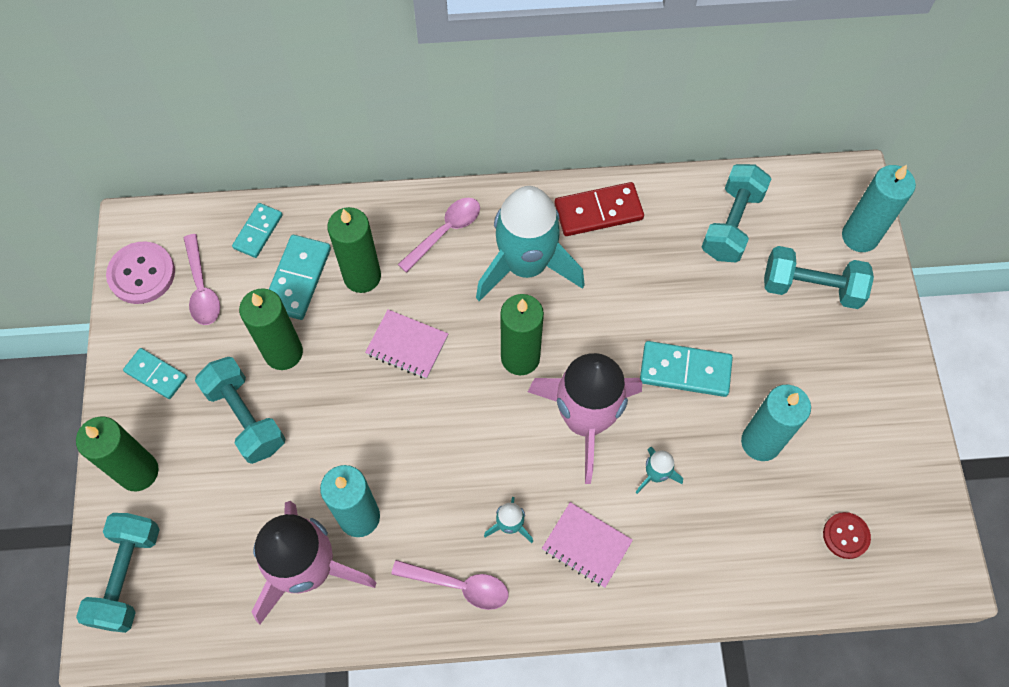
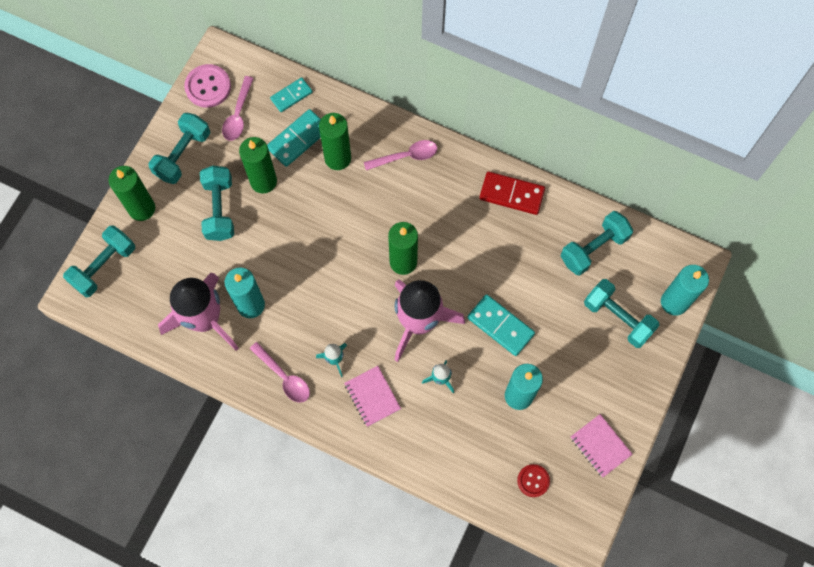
camera: 30 degrees right, 5 degrees up
turquoise domino [123,348,187,399] -> turquoise dumbbell [148,113,210,184]
pink notebook [365,309,448,379] -> pink notebook moved to [571,414,633,478]
turquoise rocket [476,186,585,301] -> none

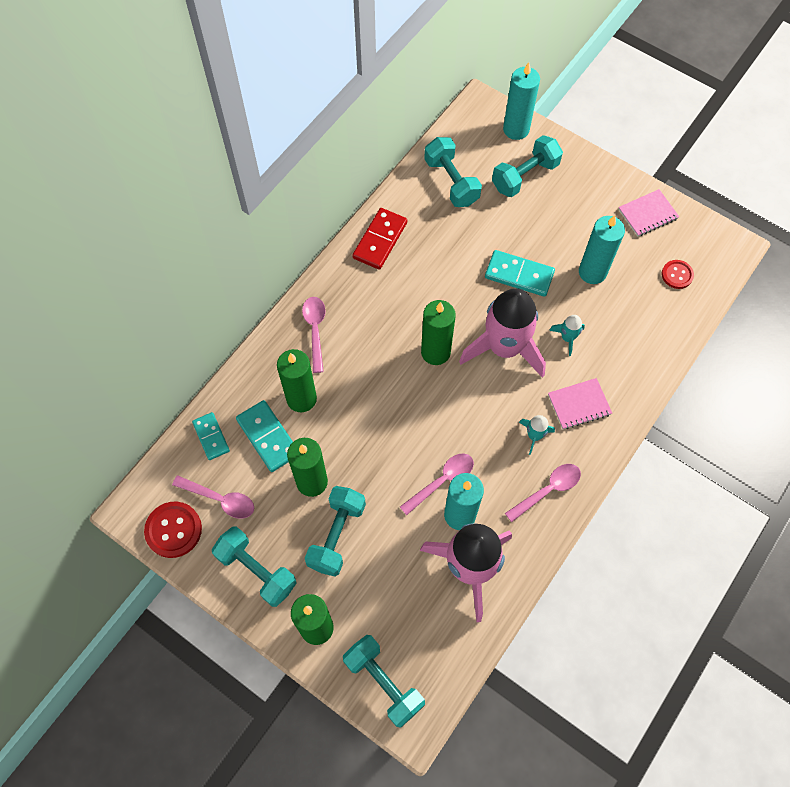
camera: 80 degrees left, 5 degrees down
pink button [184,64,231,108] -> red button [144,502,202,558]
turquoise dumbbell [200,166,234,241] -> turquoise dumbbell turned 75 degrees counterclockwise [305,486,366,577]
turquoise domino [467,294,535,356] -> turquoise domino turned 60 degrees clockwise [485,250,555,297]
none -> pink spoon [400,454,474,515]

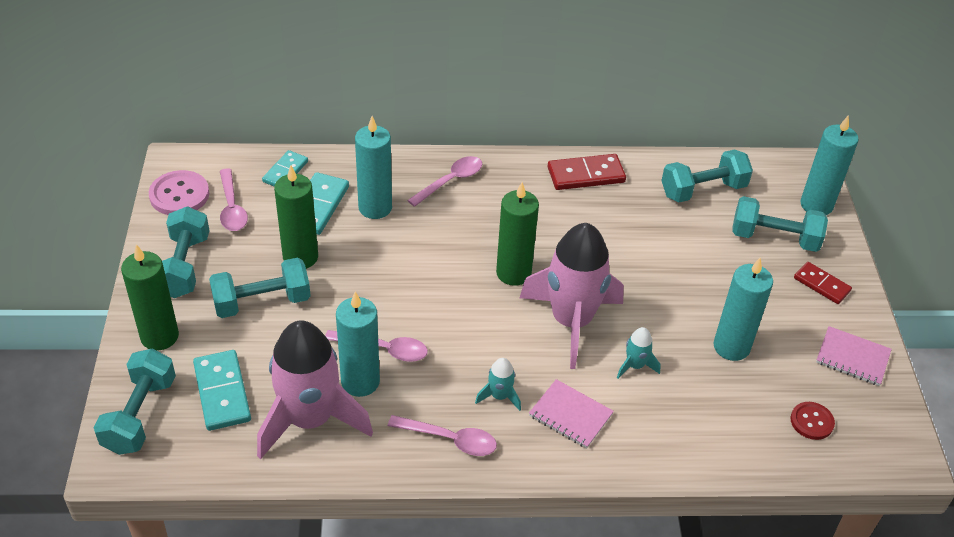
camera: 50 degrees right, 20 degrees down
red button [144,502,202,558] -> pink button [149,170,209,215]
green candle [277,349,317,412] -> turquoise candle [355,116,392,219]
turquoise dumbbell [424,137,482,207] -> turquoise dumbbell turned 45 degrees clockwise [661,149,753,202]
turquoise domino [485,250,555,297] -> turquoise domino moved to [193,350,251,431]
none -> red domino [794,262,852,304]

